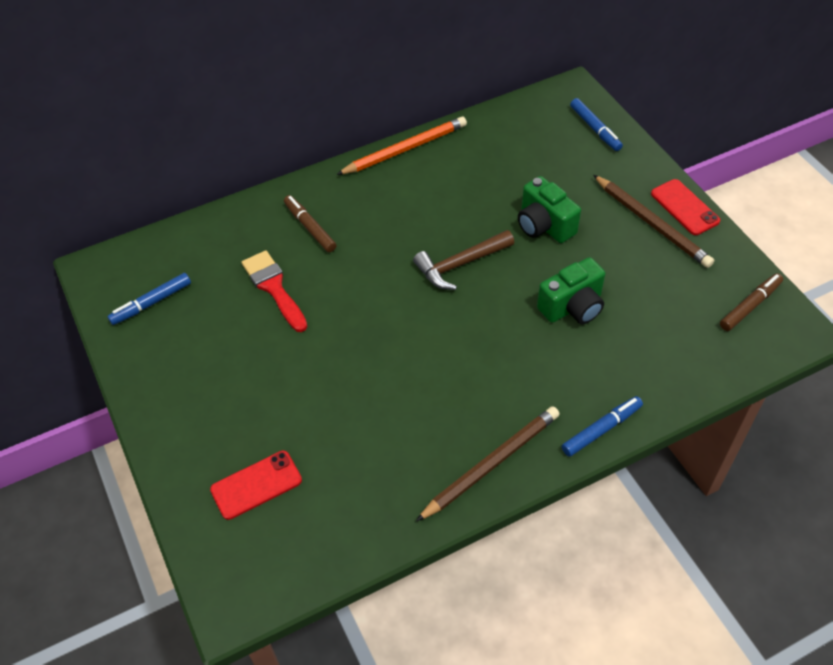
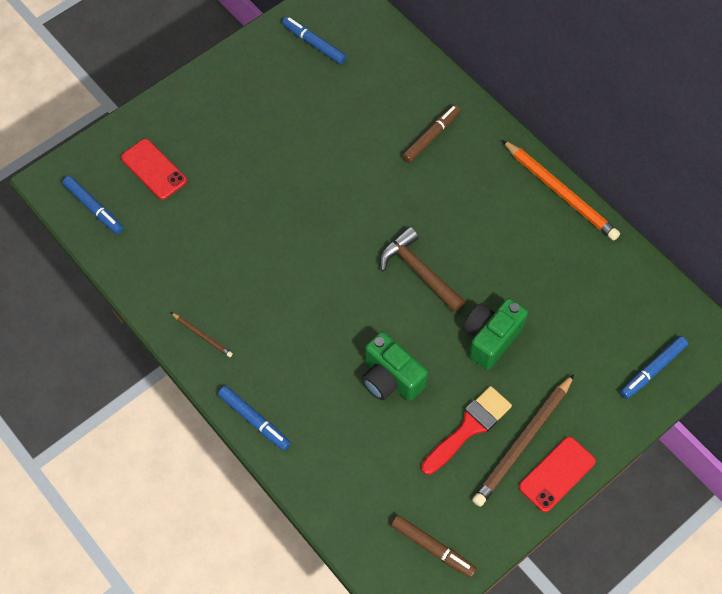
camera: 75 degrees right, 10 degrees up
red brush [241,250,308,332] -> red brush moved to [421,386,512,475]
brown pencil [416,406,560,521] -> brown pencil [171,312,233,357], size x0.48
none -> blue marker [62,176,123,234]

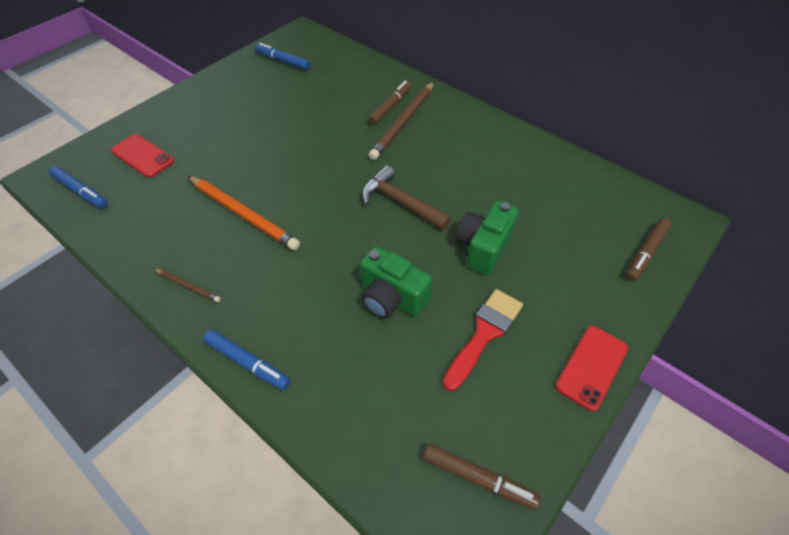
camera: 10 degrees left, 10 degrees down
brown pencil [472,374,574,507] -> brown pencil moved to [369,82,434,160]
orange pencil [502,140,620,241] -> orange pencil moved to [188,176,300,250]
blue marker [620,336,688,399] -> brown marker [626,218,671,281]

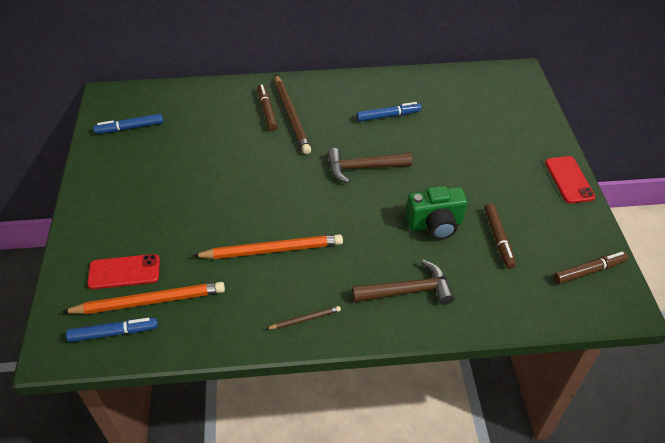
camera: 45 degrees left, 5 degrees down
blue marker [203,330,290,390] -> blue marker moved to [356,102,422,122]
red brush [443,289,523,391] -> none
green camera [456,201,519,275] -> none
brown marker [626,218,671,281] -> brown marker moved to [484,204,516,269]
none -> orange pencil [62,282,225,314]
none -> brown hammer [352,260,454,305]

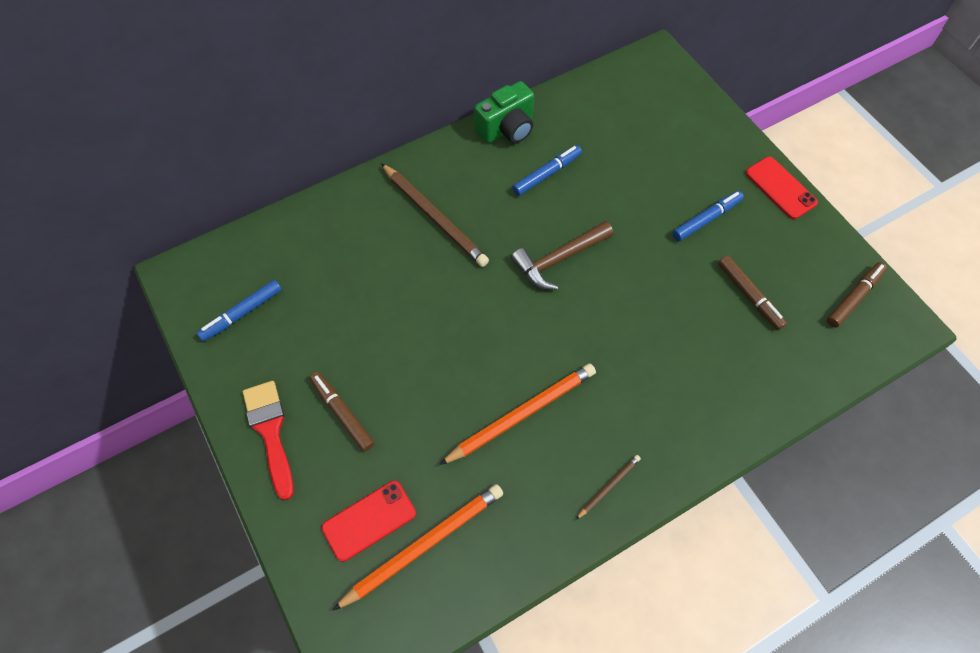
camera: 25 degrees left, 15 degrees up
blue marker [66,318,158,342] -> blue marker moved to [672,191,744,241]
brown marker [258,84,278,131] -> brown marker moved to [309,372,374,452]
brown hammer [352,260,454,305] -> none
green camera [406,186,467,240] -> green camera moved to [474,81,534,143]
none -> red brush [243,381,294,500]

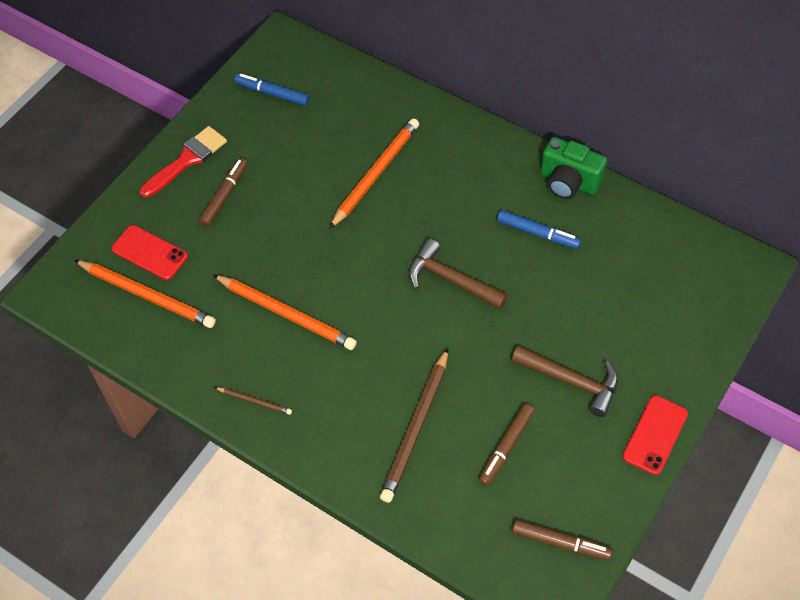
camera: 65 degrees right, 5 degrees down
brown pencil [381,163,489,267] -> brown pencil moved to [380,348,448,503]
blue marker [672,191,744,241] -> brown hammer [511,346,618,417]
none -> orange pencil [329,118,419,229]

